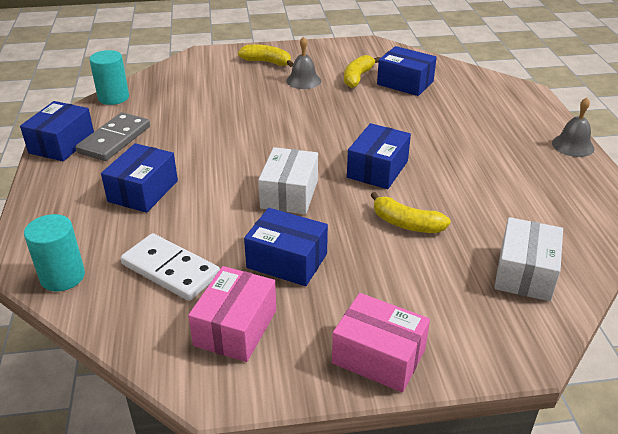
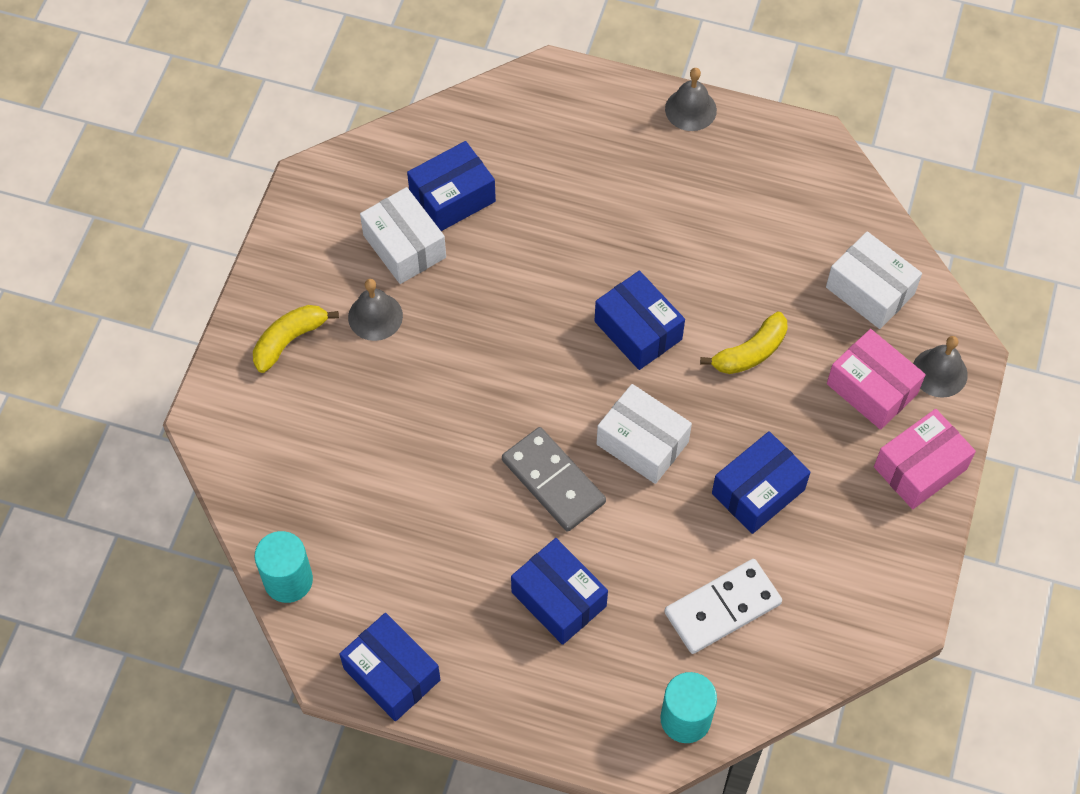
camera: 65 degrees left, 25 degrees up
grey domino [76,112,150,161] -> grey domino moved to [502,427,606,532]
pink box [188,266,276,362] -> pink box moved to [827,329,926,430]
yellow banana [344,55,380,88] -> white box [360,187,446,284]
none -> grey bell [913,336,968,398]

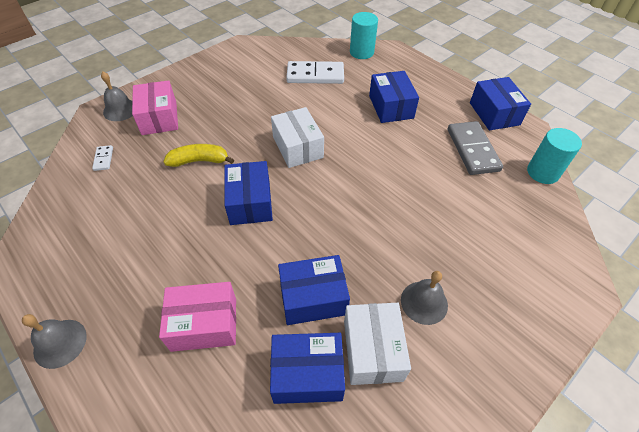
camera: 150 degrees left, 10 degrees down
yellow banana [253,305,339,373] -> none
grey domino [502,427,606,532] -> grey domino moved to [448,121,503,175]
blue box [712,431,811,534] -> blue box moved to [278,255,350,325]
white box [826,232,922,329] -> white domino [92,145,113,171]
pink box [874,409,976,509] -> pink box moved to [159,282,236,352]

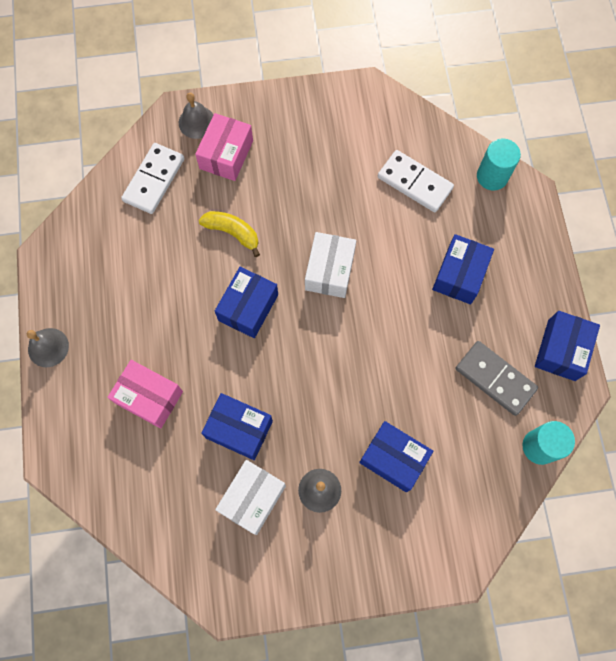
camera: 35 degrees right, 20 degrees up
white domino [92,145,113,171] -> white domino [121,143,184,214], size x2.19
blue box [270,333,345,404] -> blue box moved to [359,421,433,492]
grey domino [448,121,503,175] -> grey domino turned 75 degrees counterclockwise [456,341,538,416]

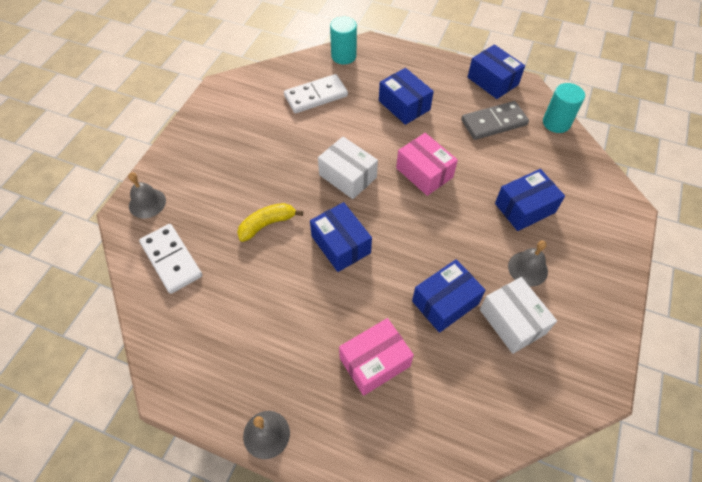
camera: 60 degrees left, 15 degrees down
pink box [195,113,253,181] -> pink box moved to [396,133,458,196]

